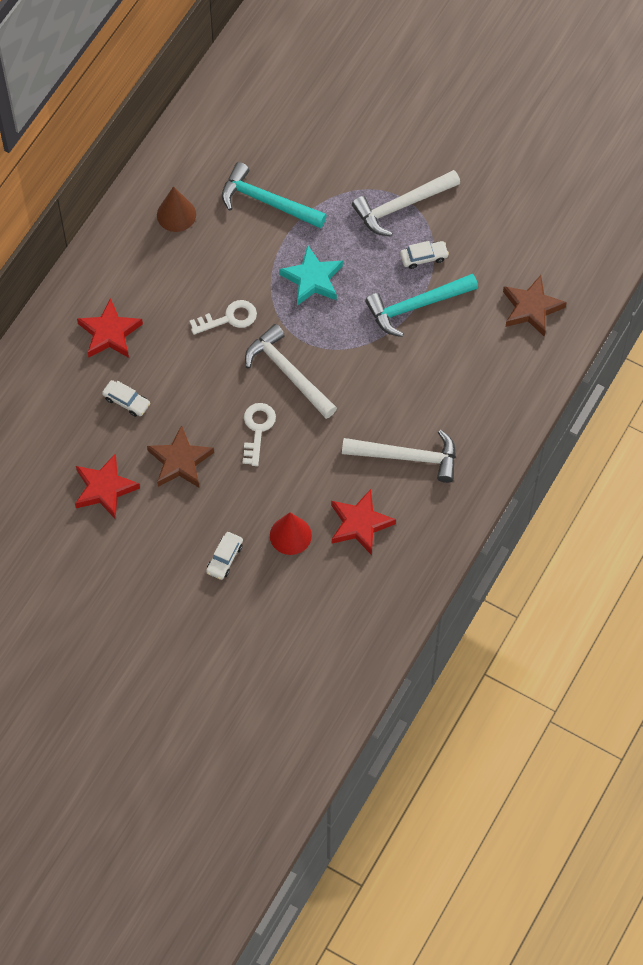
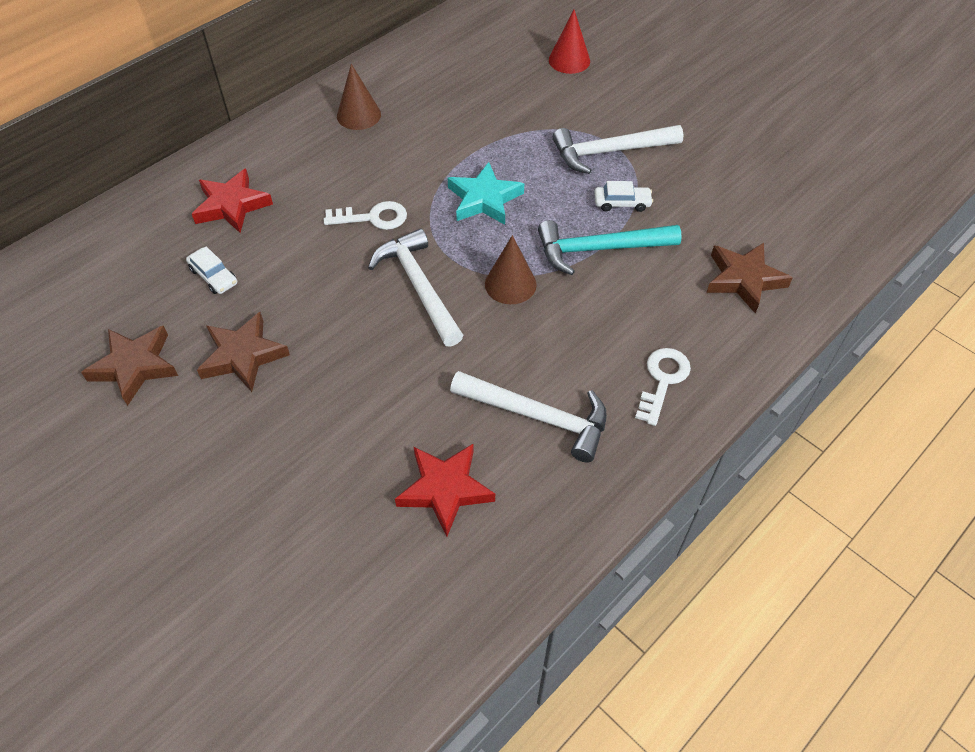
camera: 15 degrees right, 10 degrees down
red star [75,454,140,518] -> brown star [81,326,178,406]
white car [206,532,243,580] -> none
turquoise hammer [222,162,327,229] -> none
white key [243,403,276,466] -> white key moved to [635,348,691,426]
red cone [270,512,312,555] -> red cone moved to [549,10,590,74]
none -> brown cone [485,235,537,304]

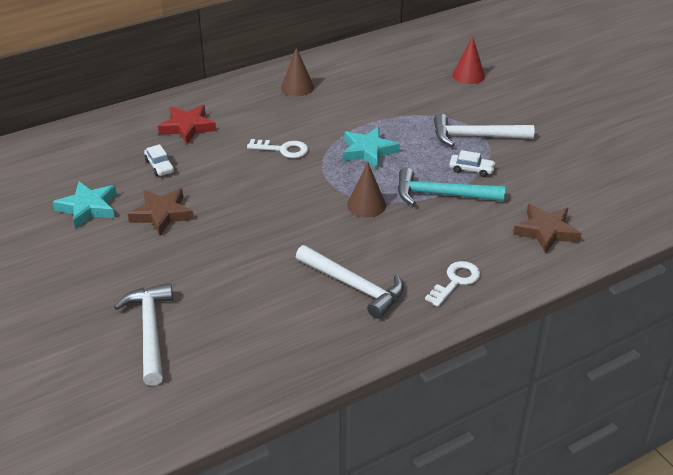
camera: 15 degrees right, 15 degrees down
brown star [81,326,178,406] -> turquoise star [53,182,117,229]
white hammer [368,228,463,347] -> white hammer moved to [114,283,173,386]
red star [395,444,495,537] -> none

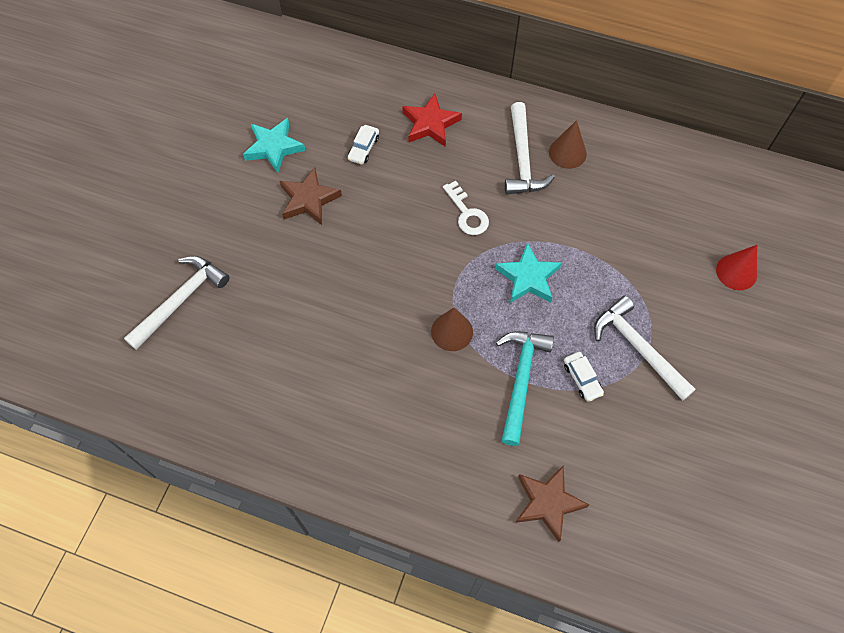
camera: 50 degrees right, 25 degrees up
white hammer [296,245,404,319] -> white hammer moved to [505,102,555,194]
turquoise hammer [398,168,505,205] -> turquoise hammer turned 45 degrees clockwise [496,332,554,446]
white key [425,261,480,307] -> none

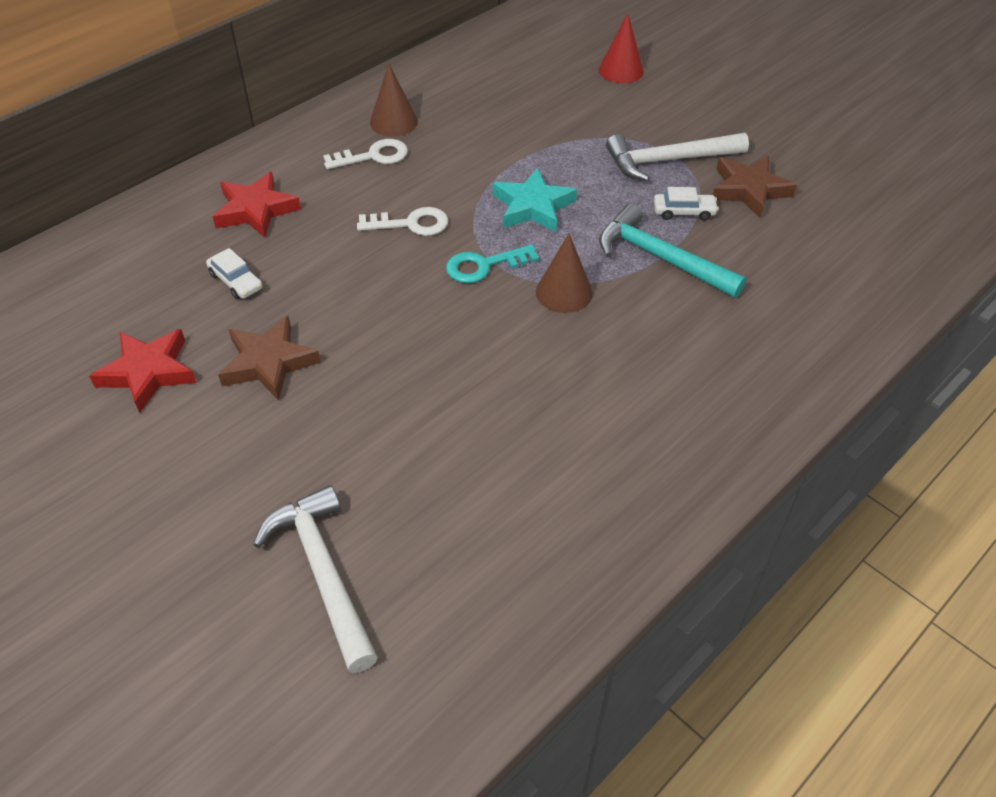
camera: 65 degrees left, 15 degrees down
turquoise star [243,118,305,173] -> red star [89,329,197,413]
white hammer [505,102,555,194] -> white key [323,139,408,169]
brown star [515,465,589,542] -> brown star moved to [713,156,797,218]
none -> turquoise key [446,244,539,283]

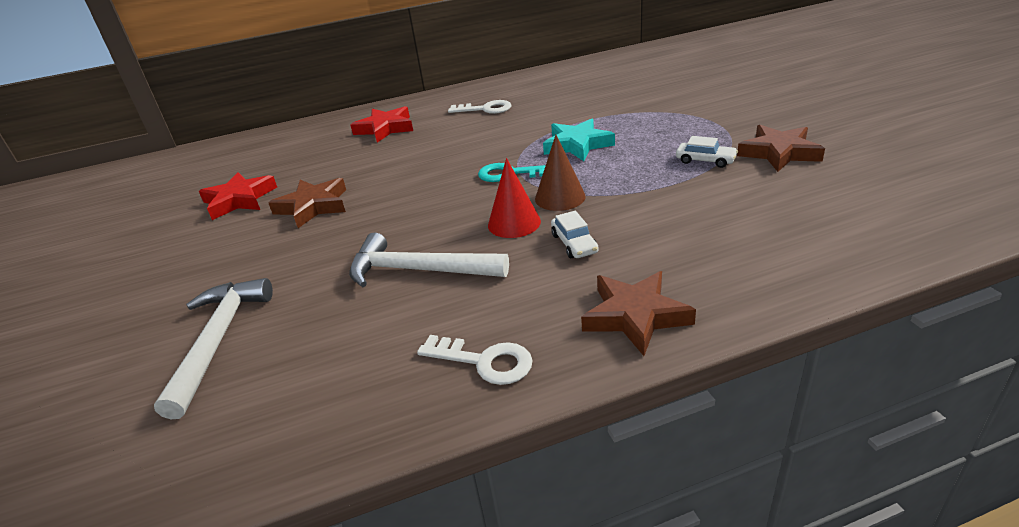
camera: 30 degrees right, 15 degrees down
white car [206,248,263,299] -> white car moved to [551,211,599,258]
white key [357,207,448,236] -> white key moved to [417,335,533,385]
brown cone [370,63,418,136] -> none
red cone [599,13,644,83] -> red cone moved to [488,158,541,238]
turquoise hammer [599,204,746,298] -> none
white hammer [606,133,749,181] -> white hammer moved to [349,233,509,287]
none -> brown star [581,271,696,356]

